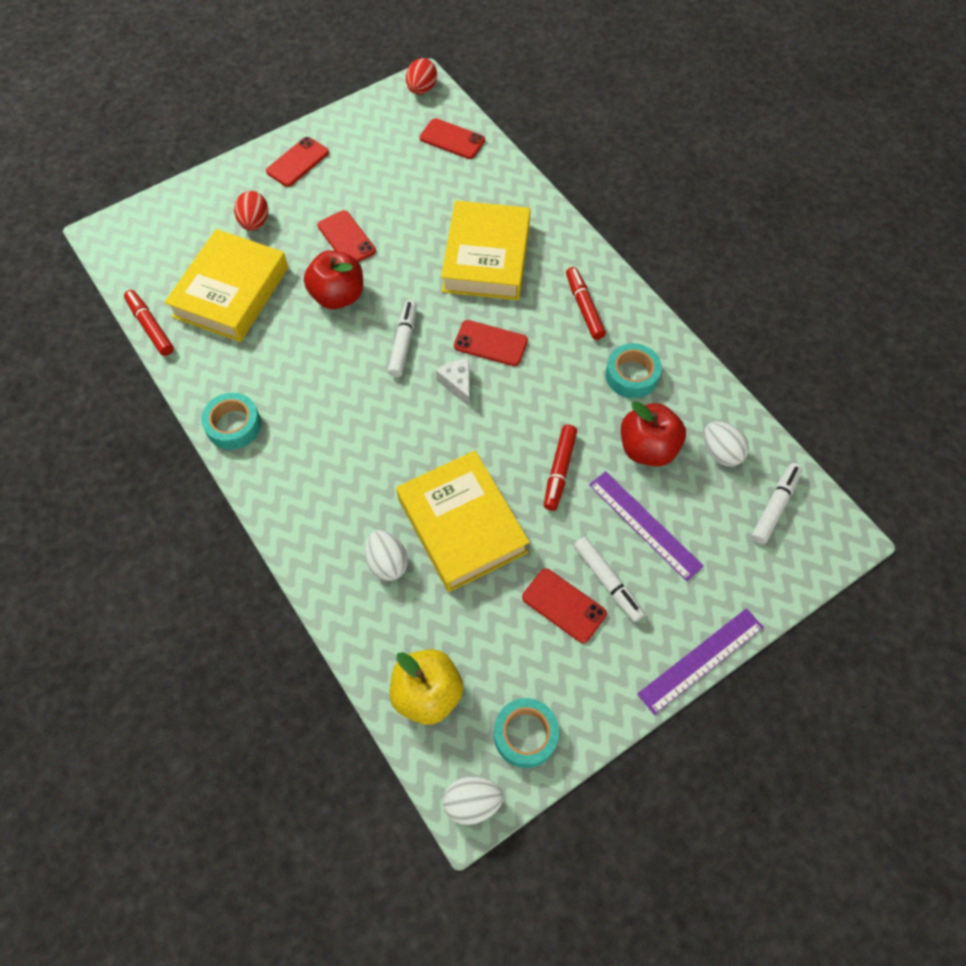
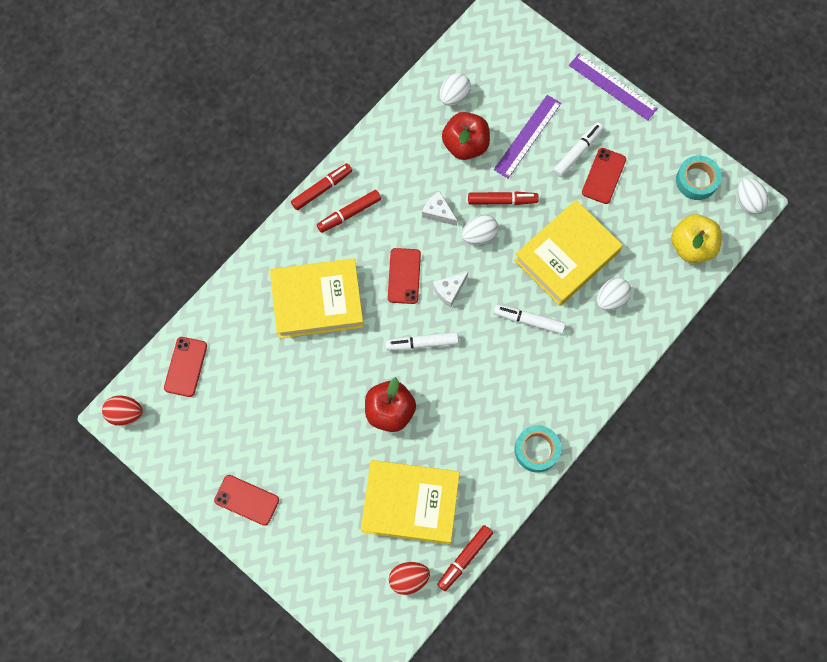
camera: 105 degrees left, 10 degrees up
red egg [234,191,268,231] -> red egg moved to [389,562,430,595]
red phone [317,210,376,262] -> none
turquoise tape [605,343,662,398] -> none
white marker [751,463,802,544] -> white marker moved to [493,304,565,334]
none -> red marker [291,163,352,210]
none -> white cheese [422,191,457,226]
none -> white egg [462,215,498,245]

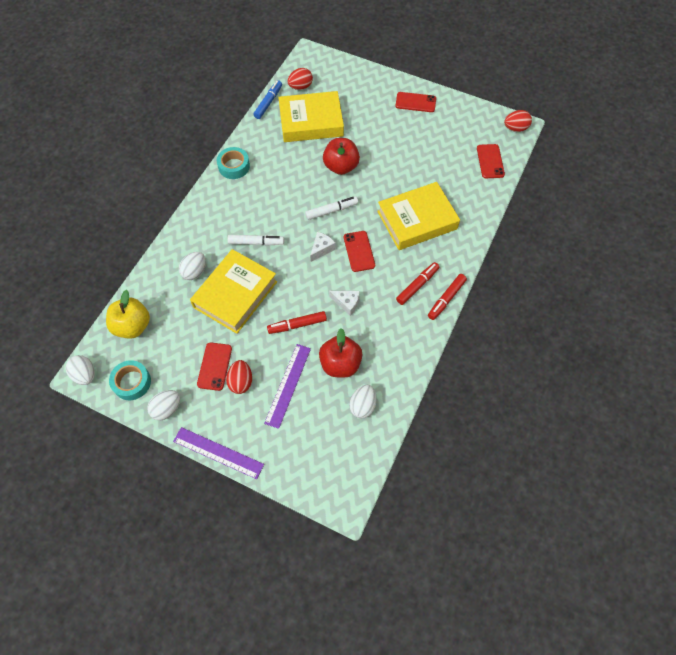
camera: 165 degrees right, 10 degrees down
red marker [437,525,493,591] -> blue marker [253,80,282,119]
white egg [462,215,498,245] -> white egg moved to [147,390,180,420]
white marker [553,122,604,177] -> red egg [226,360,252,394]

